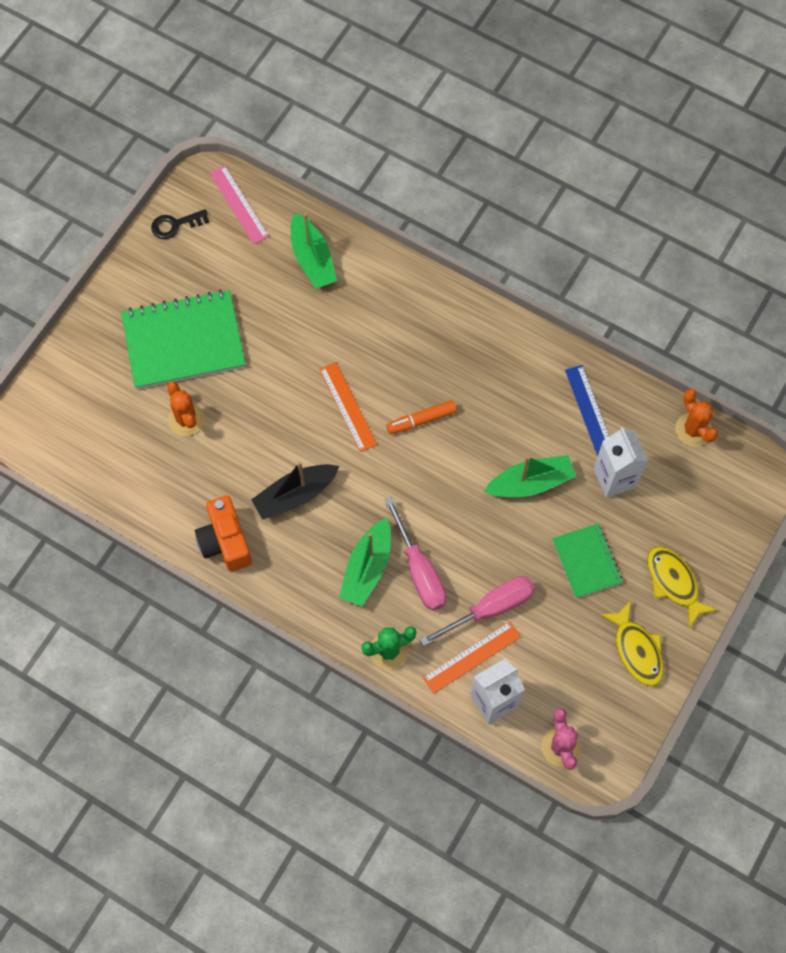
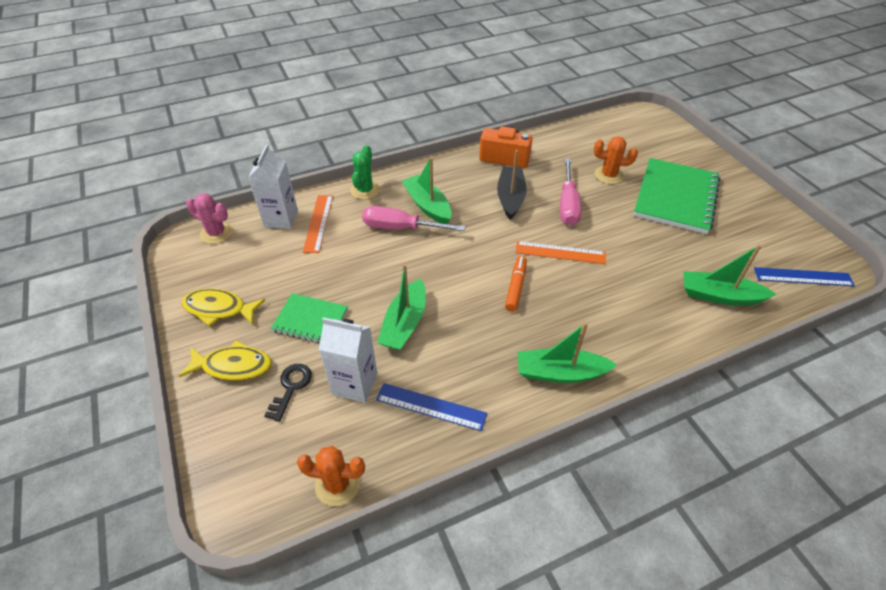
camera: 125 degrees right, 20 degrees down
black key [151,209,209,239] -> black key moved to [264,364,312,422]
pink ruler [210,165,269,244] -> blue ruler [754,267,855,286]
pink screwdriver [420,576,535,646] -> pink screwdriver moved to [560,158,581,226]
none -> green boat [518,322,617,383]

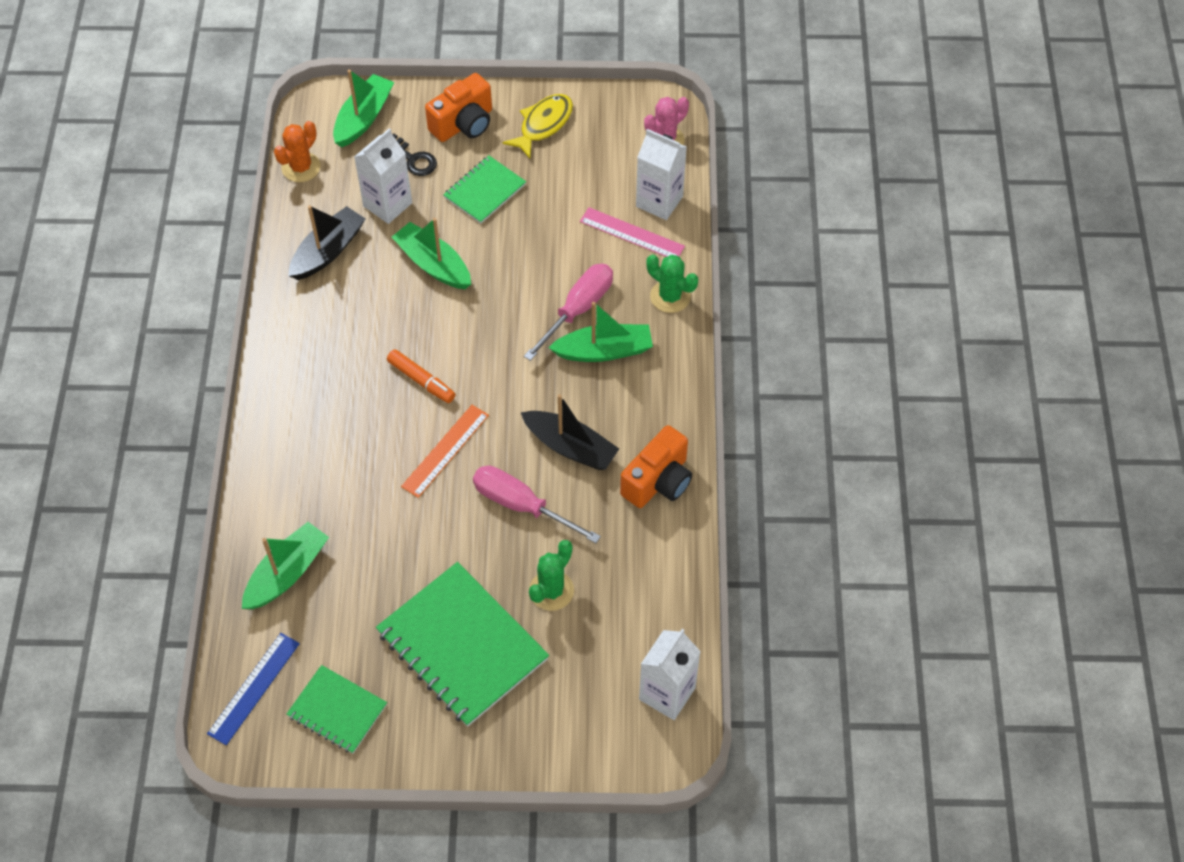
camera: 115 degrees right, 10 degrees up
yellow fish [179,340,272,381] -> orange camera [425,73,492,142]
orange ruler [303,195,333,253] -> pink ruler [580,207,685,257]
blue ruler [376,383,487,431] -> black boat [289,205,366,280]
green boat [518,322,617,383] -> green boat moved to [333,70,394,147]
orange cactus [594,136,638,184] -> green cactus [529,540,574,611]
none -> green notebook [287,665,387,754]
none -> white carton [639,629,701,720]

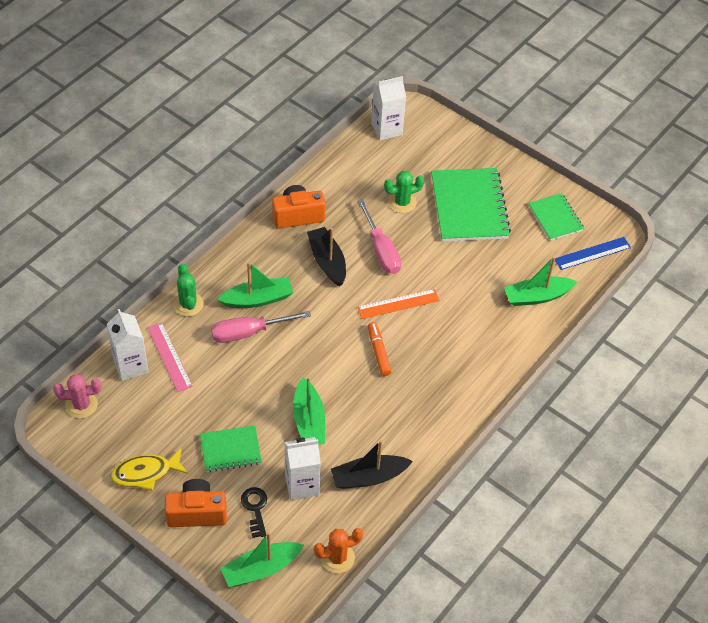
camera: 145 degrees left, 5 degrees down
green boat [548,302,653,362] -> green boat turned 135 degrees clockwise [217,262,293,308]

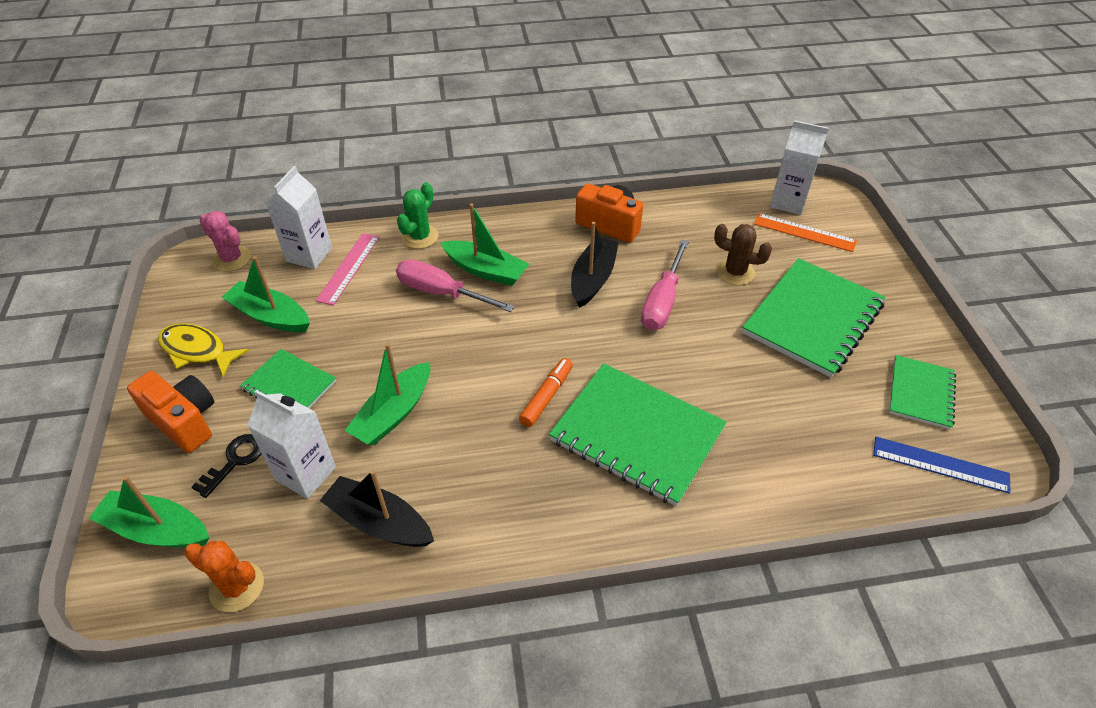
camera: 45 degrees right, 5 degrees down
orange ruler [357,289,440,319] -> orange ruler moved to [754,213,857,252]
green cactus [384,171,424,213] -> brown cactus [714,224,772,285]
green boat [504,256,577,306] -> green boat moved to [222,256,310,332]
none -> green notebook [549,363,726,506]

